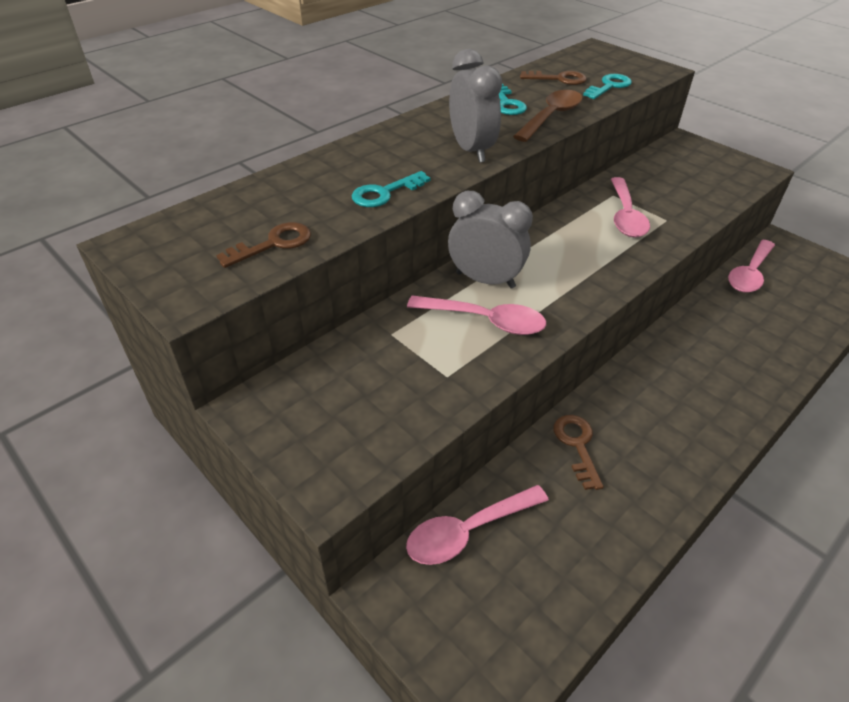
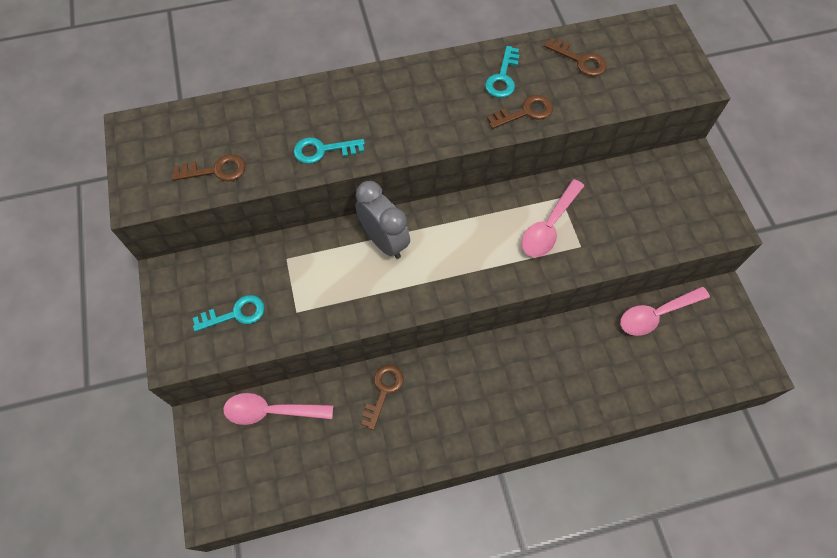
camera: 30 degrees right, 20 degrees up
pink spoon [407,295,546,335] -> none
grey clock [449,49,502,163] -> none
brown spoon [513,90,582,142] -> brown key [487,95,553,129]
turquoise key [583,74,632,99] -> turquoise key moved to [193,295,264,332]

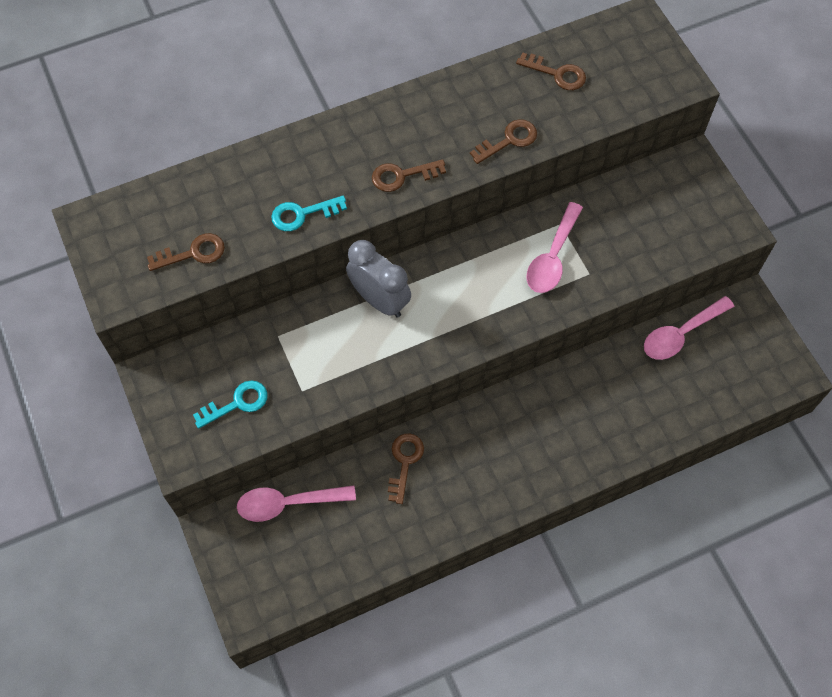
camera: 10 degrees left, 0 degrees up
turquoise key [485,46,519,98] -> none
none -> brown key [372,159,446,192]

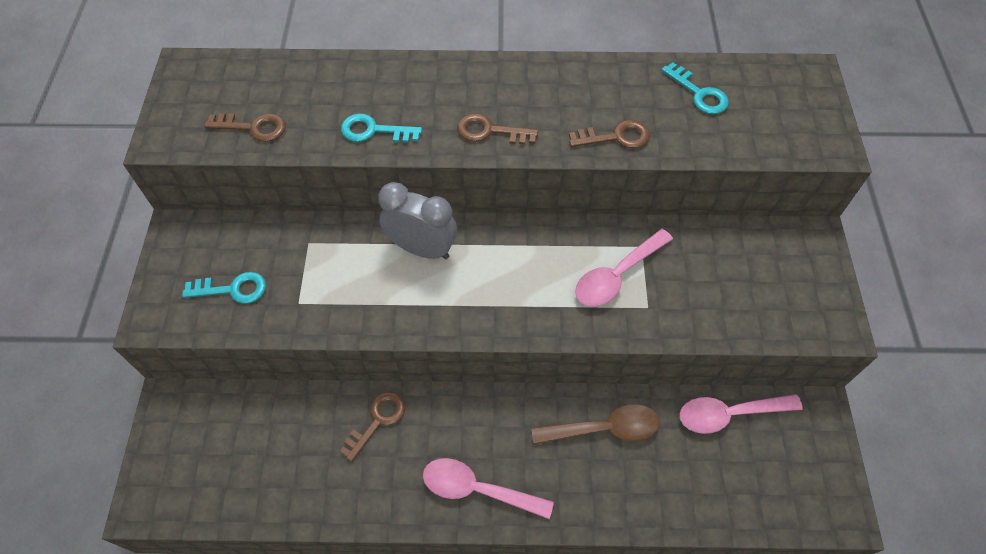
camera: 25 degrees right, 5 degrees down
pink spoon [237,485,356,522] -> pink spoon moved to [423,458,554,519]
grey clock [346,240,411,318] -> grey clock turned 45 degrees counterclockwise [378,182,457,259]
brown key [516,53,586,90] -> turquoise key [661,62,729,114]
none -> brown spoon [531,404,660,444]

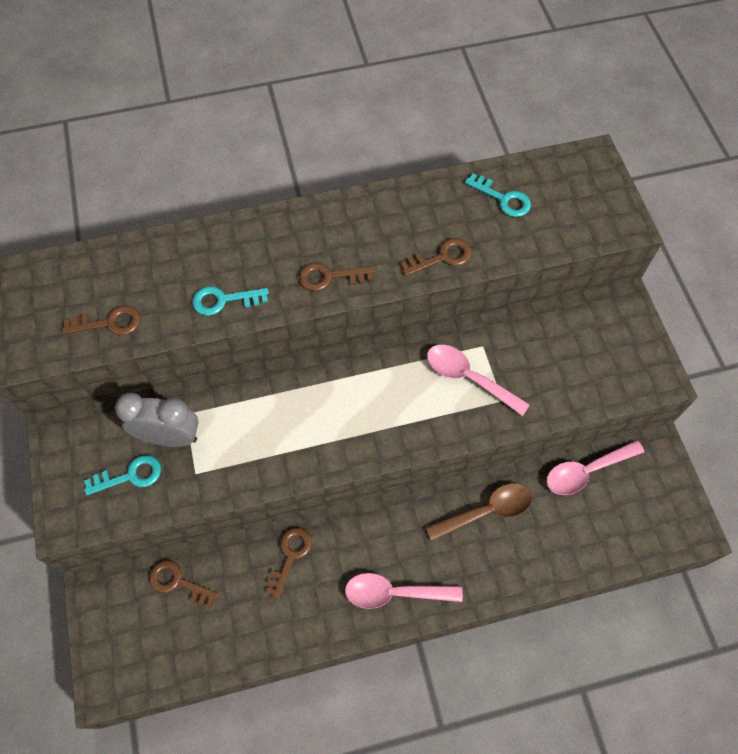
camera: 15 degrees left, 5 degrees up
grey clock [378,182,457,259] -> grey clock moved to [115,393,199,447]
pink spoon [575,229,673,307] -> pink spoon turned 90 degrees clockwise [427,345,530,416]
none -> brown key [149,560,219,607]

